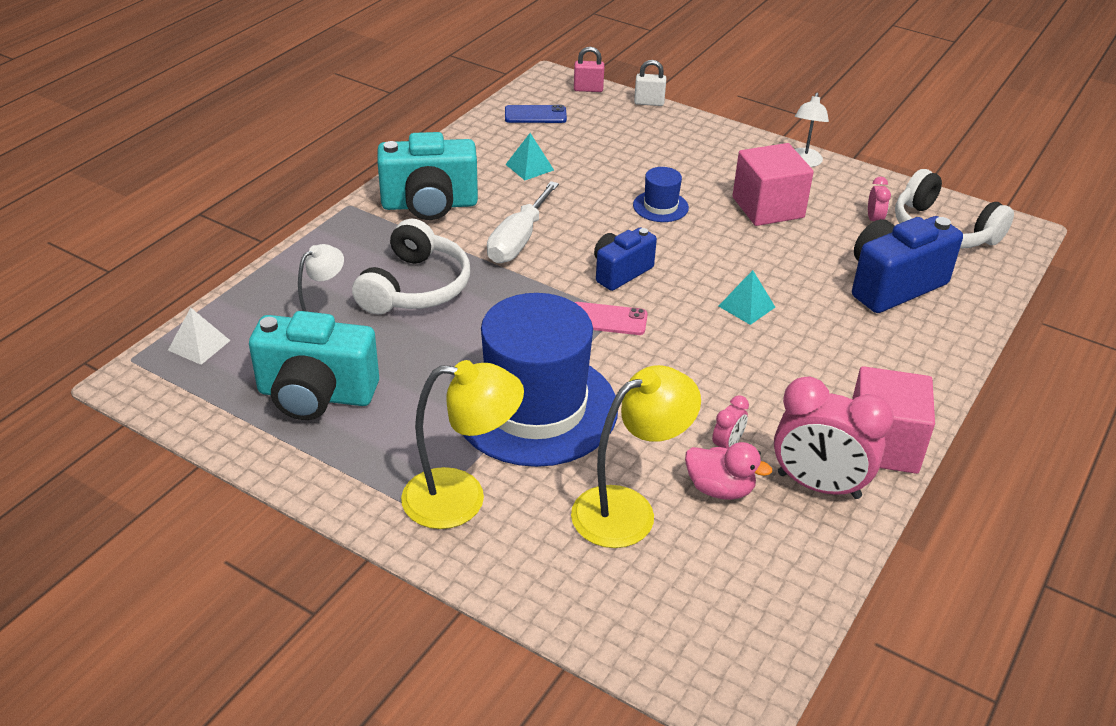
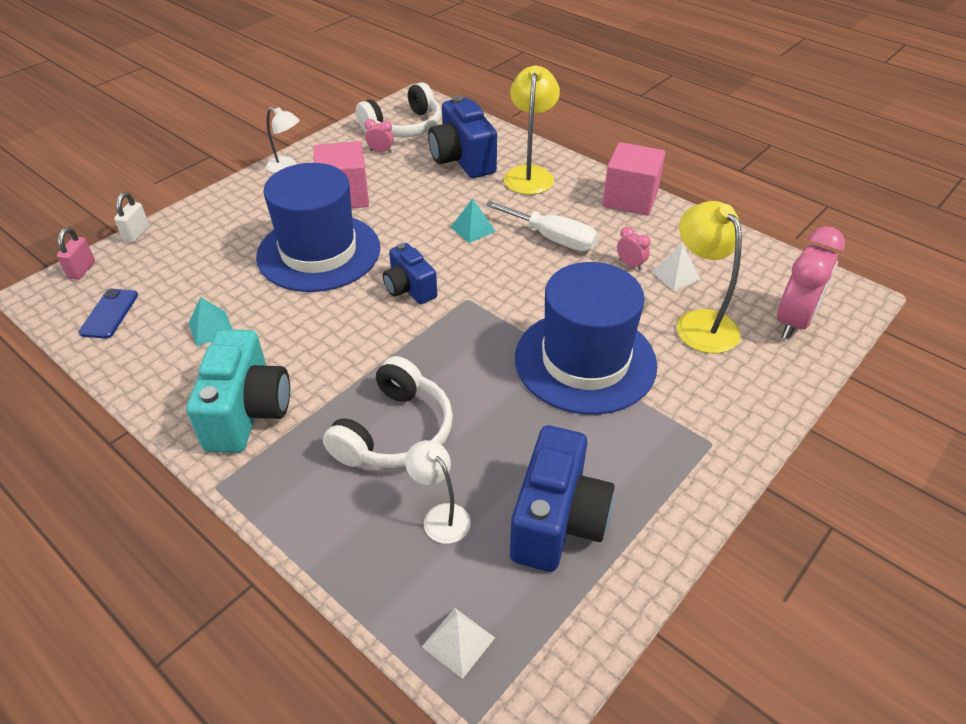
camera: 80 degrees left, 5 degrees up
turquoise camera [249,311,379,420] -> blue camera [510,425,615,572]
white headphones [352,219,470,315] -> white headphones turned 90 degrees clockwise [323,356,453,468]
yellow lamp [401,360,524,529] -> yellow lamp moved to [504,65,560,194]
white screwdriver [487,181,559,263] -> white screwdriver moved to [485,201,598,251]
pink phone [575,302,648,335] -> none
blue hat [633,167,689,222] -> blue hat [256,163,380,292], size x2.39
pink duck [685,442,772,500] -> white pyramid [651,244,700,291]
pink clock [774,377,894,499] -> pink clock moved to [777,226,845,340]

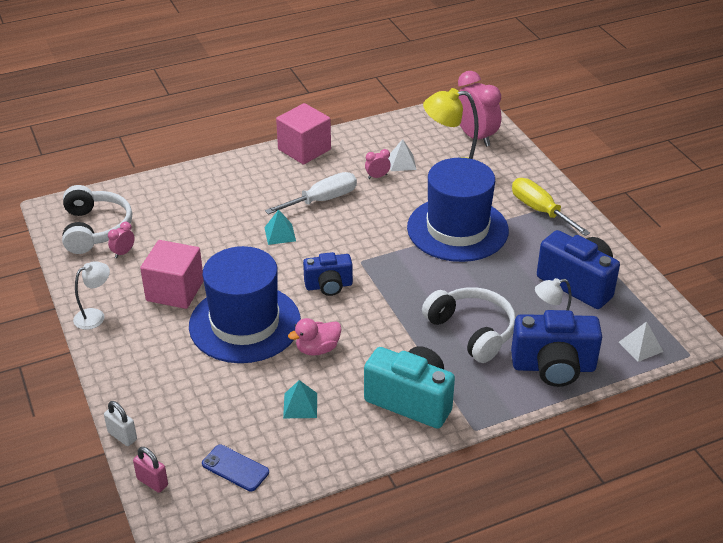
camera: 65 degrees left, 5 degrees down
blue camera [428,96,497,178] -> blue camera moved to [511,310,602,387]
yellow lamp [504,65,560,194] -> none
none -> pink duck [288,318,342,356]
none -> yellow screwdriver [512,178,590,236]

